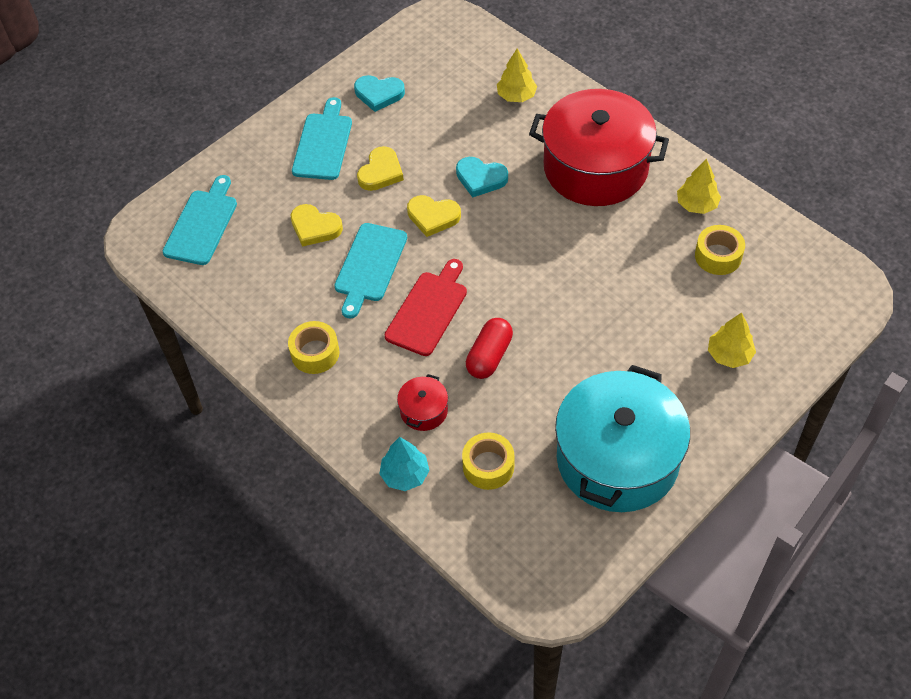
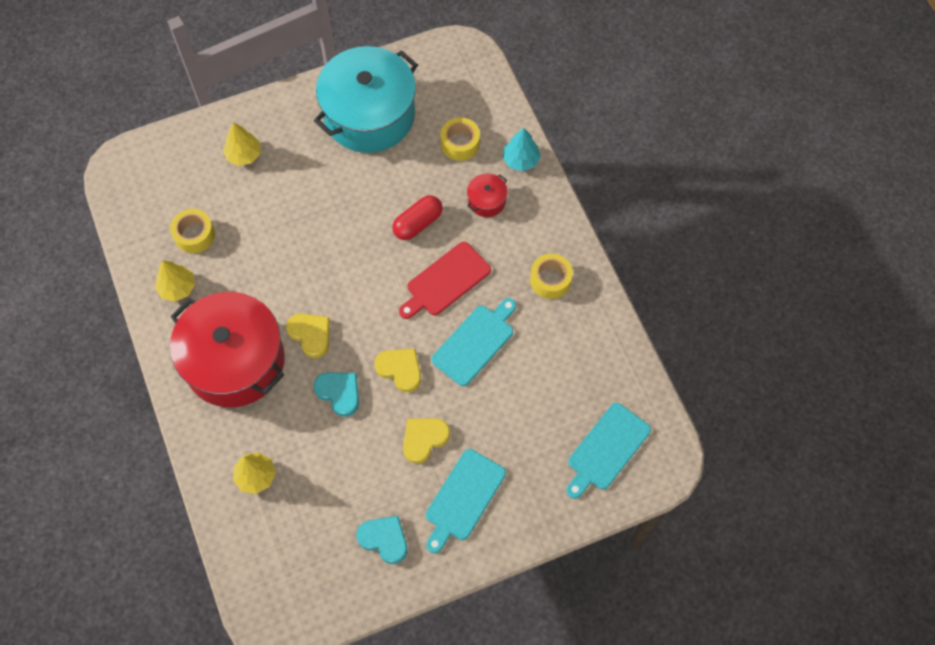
camera: 160 degrees left, 10 degrees up
yellow heart [291,204,343,247] -> yellow heart moved to [286,314,330,358]

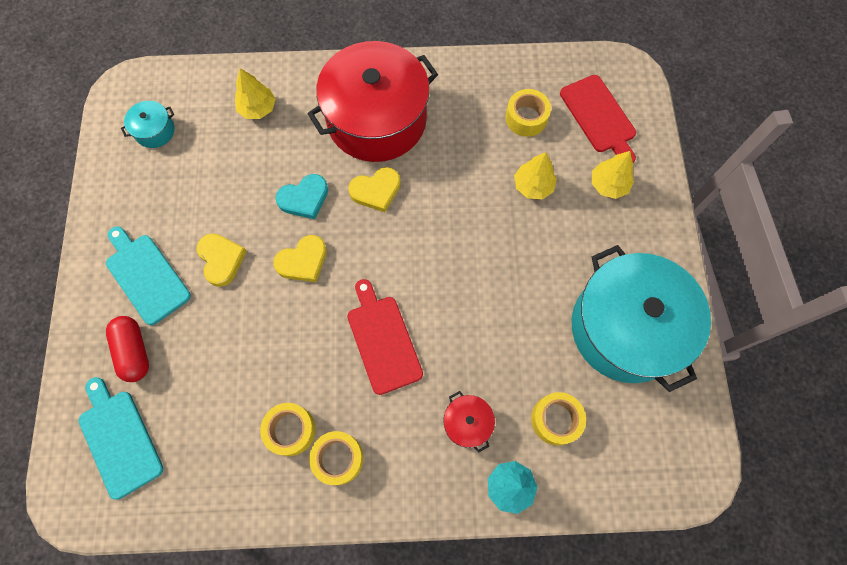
camera: 110 degrees right, 5 degrees up
yellow tree [155,260,195,302] -> yellow tree moved to [514,152,557,200]
turquoise heart [357,516,408,564] -> none
red capsule [392,195,443,240] -> red capsule moved to [106,316,149,382]
turquoise cutting board [431,298,516,386] -> none
none -> turquoise pot [121,101,175,148]
none -> yellow tape [260,403,316,456]
none -> red cutting board [560,75,636,163]

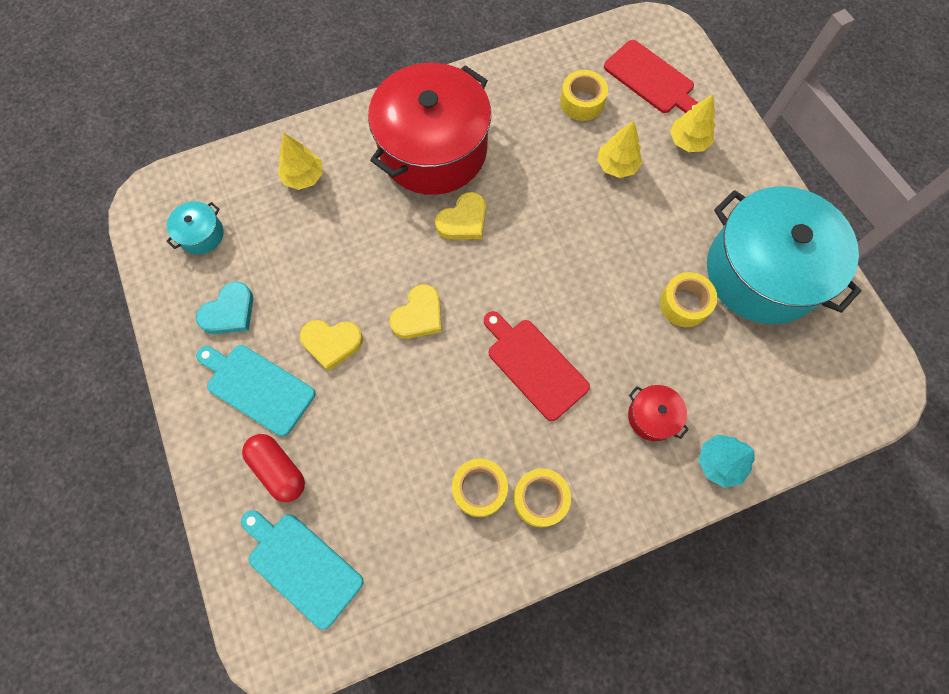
camera: 20 degrees left, 0 degrees up
yellow heart [197,234,247,287] -> yellow heart turned 135 degrees clockwise [300,320,363,371]
turquoise heart [275,174,328,219] -> turquoise heart moved to [196,281,253,334]
yellow tape [531,392,586,445] -> yellow tape moved to [660,272,717,327]

